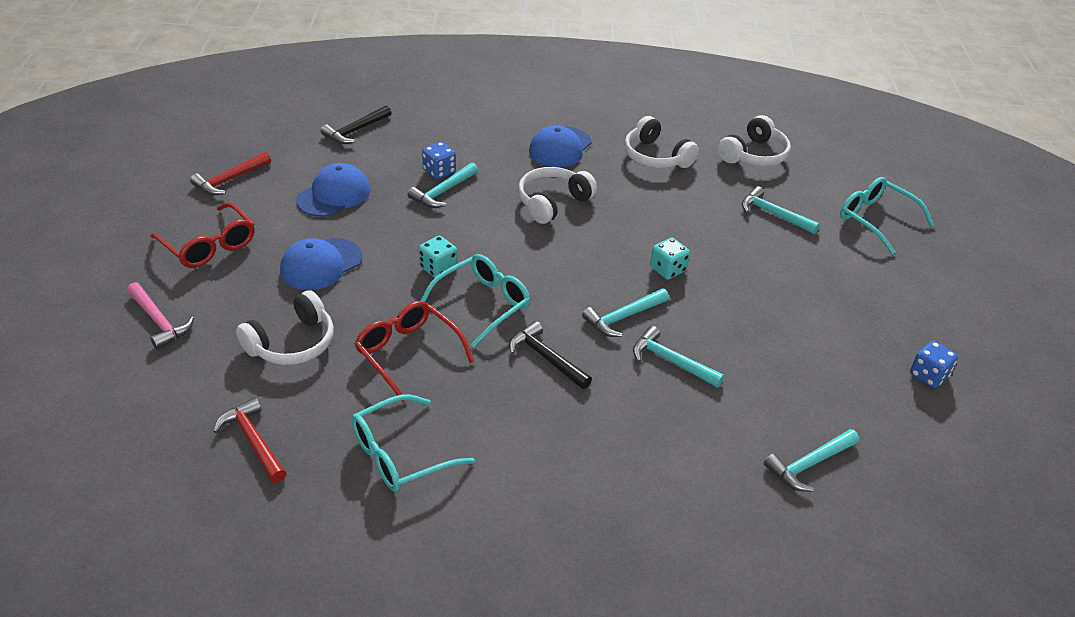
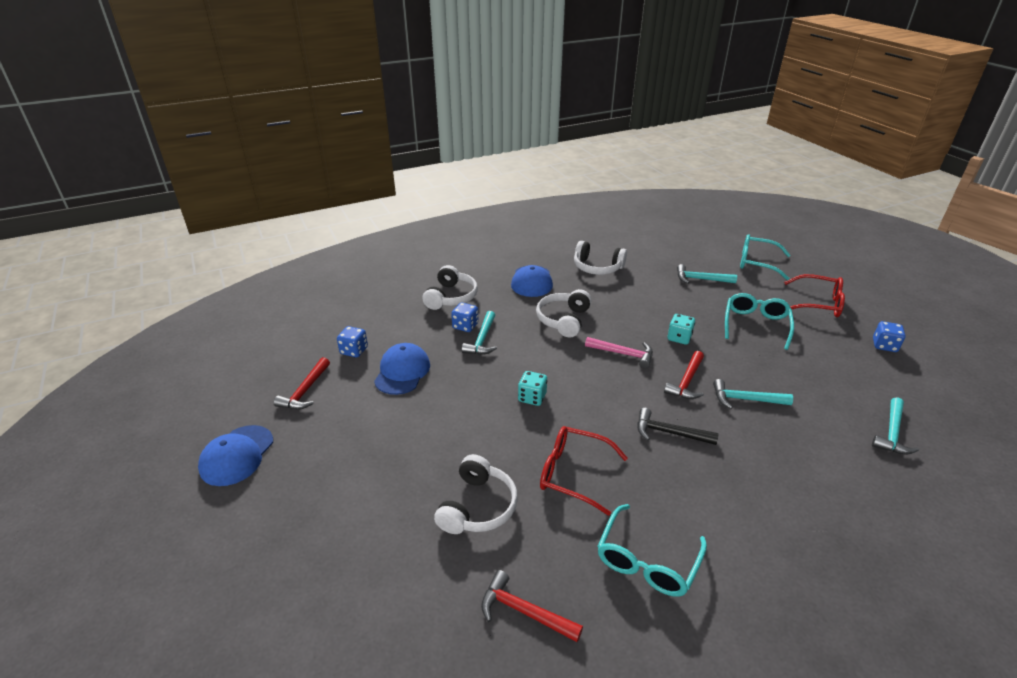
camera: 25 degrees left, 5 degrees down
pink hammer [127,282,194,350] -> pink hammer moved to [585,337,653,368]
red glasses [150,202,255,268] -> red glasses moved to [784,274,845,317]
blue cap [280,238,362,290] -> blue cap moved to [198,425,273,486]
black hammer [321,105,391,144] -> none
turquoise glasses [421,254,530,347] -> turquoise glasses moved to [725,293,794,350]
turquoise hammer [582,288,669,337] -> red hammer [664,351,704,399]
white headphones [718,115,791,166] -> white headphones moved to [423,265,478,310]
none -> blue dice [337,326,368,357]

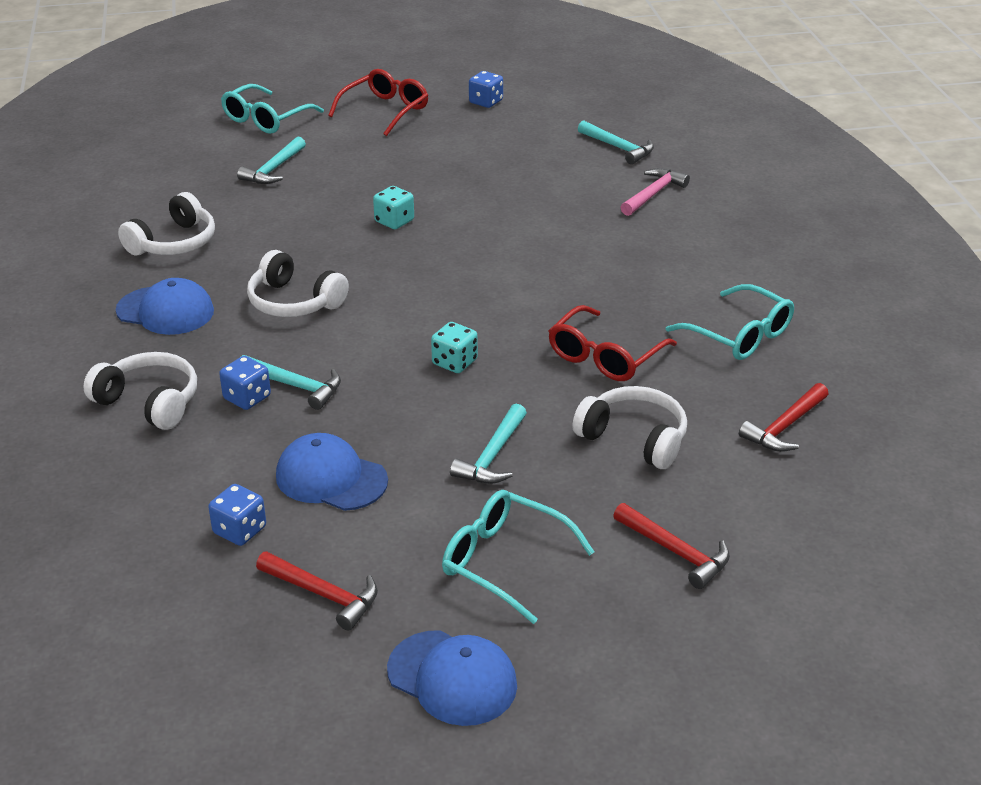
camera: 75 degrees left, 0 degrees up
pink hammer [585,337,653,368] -> pink hammer moved to [621,168,690,216]
black hammer [637,408,719,445] -> none
red hammer [664,351,704,399] -> red hammer moved to [613,503,730,589]
turquoise hammer [713,379,793,409] -> turquoise hammer moved to [450,404,527,484]
turquoise glasses [725,293,794,350] -> turquoise glasses moved to [442,490,594,624]

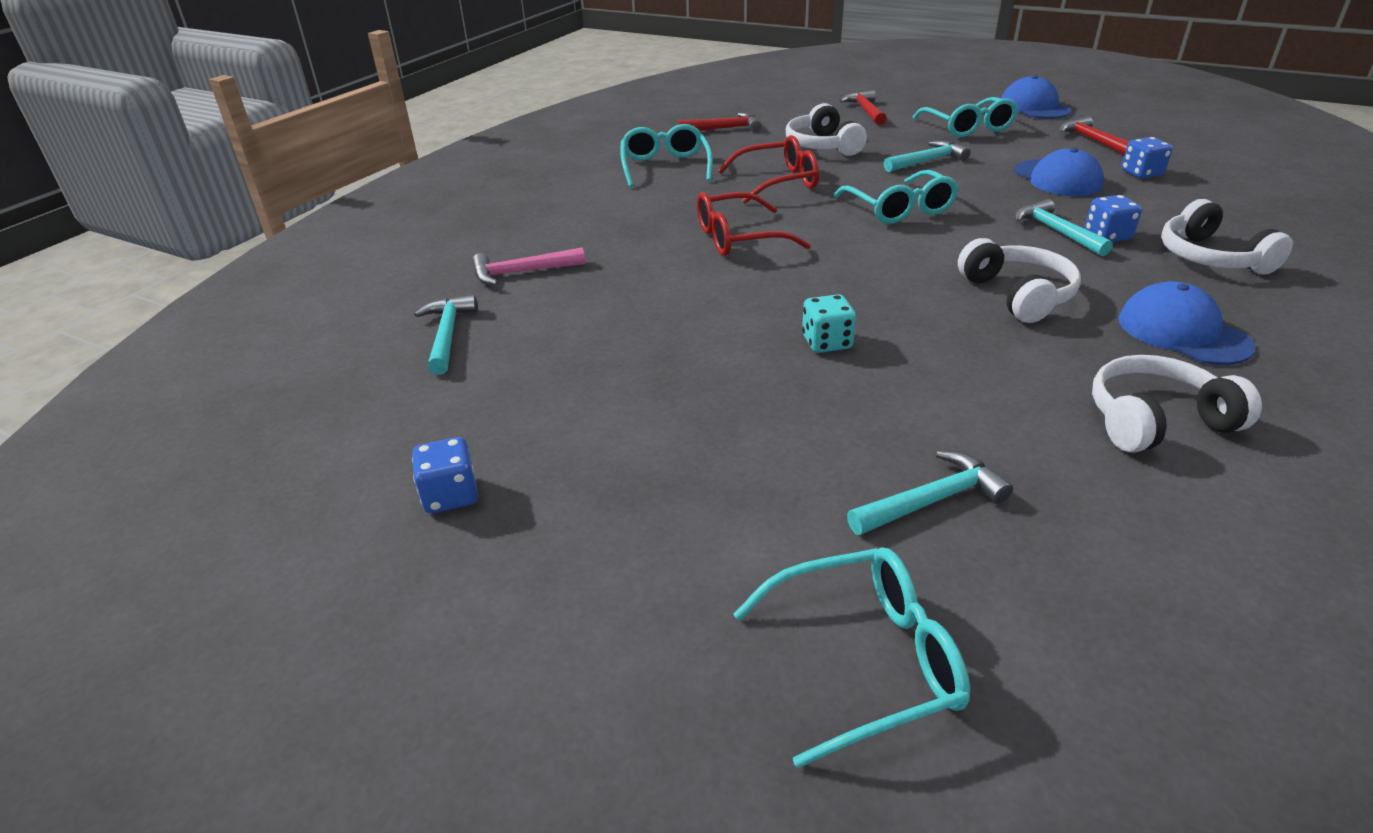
camera: 140 degrees left, 0 degrees up
red glasses [328,69,428,136] -> red glasses moved to [697,192,811,256]
turquoise dice [431,322,478,373] -> turquoise glasses [834,170,959,224]

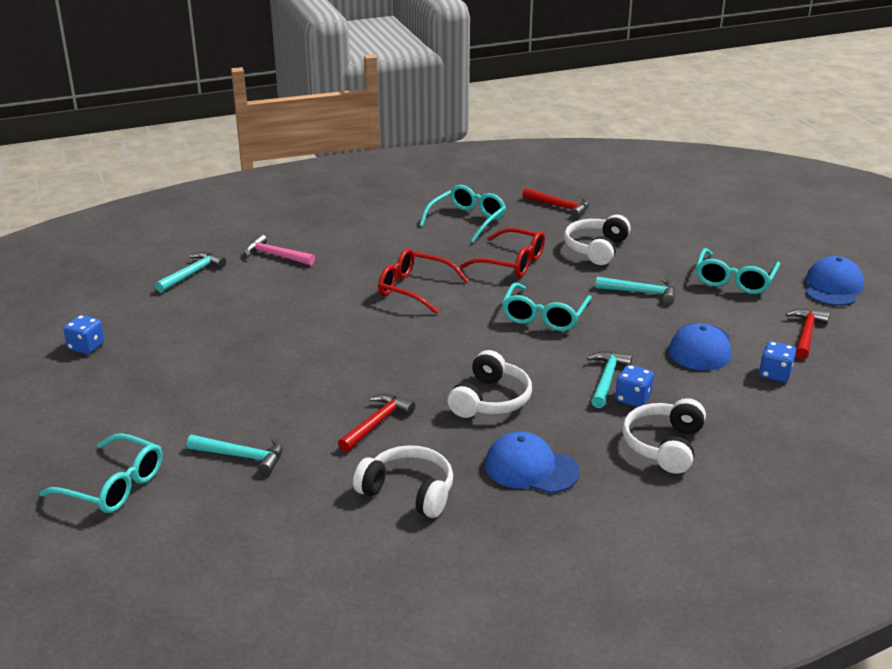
camera: 40 degrees right, 5 degrees down
turquoise dice [802,294,856,353] -> none
red hammer [840,90,887,125] -> red hammer moved to [338,394,415,452]
blue cap [1119,281,1255,365] -> blue cap turned 75 degrees counterclockwise [485,432,580,494]

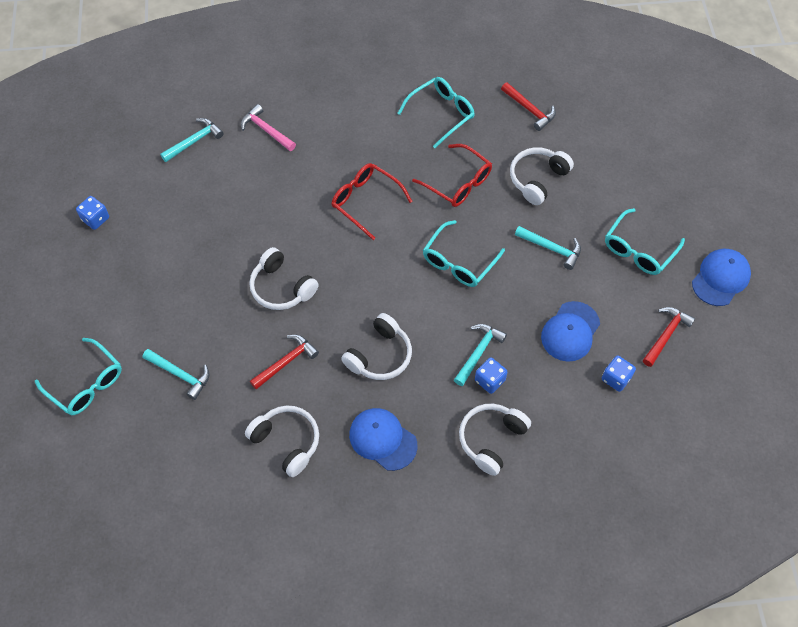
camera: 15 degrees right, 30 degrees up
none -> white headphones [249,247,319,310]

